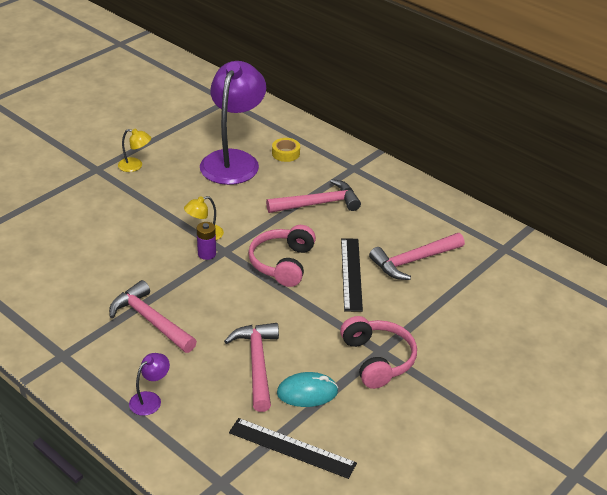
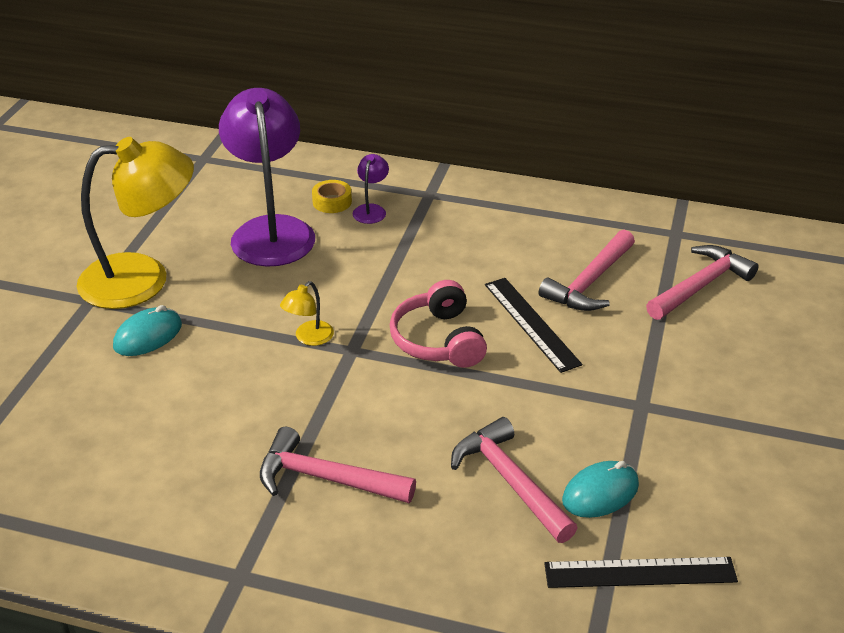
camera: 25 degrees left, 0 degrees up
yellow lamp [118,129,151,172] -> yellow lamp [77,137,194,309], size x2.43
purple lamp [129,353,170,416] -> purple lamp moved to [353,154,389,224]
purple battery [197,222,216,260] -> none
pink hammer [266,179,361,213] -> pink hammer moved to [646,245,759,320]
pink headphones [340,316,417,389] -> none
none -> turquoise mouse [113,305,182,356]

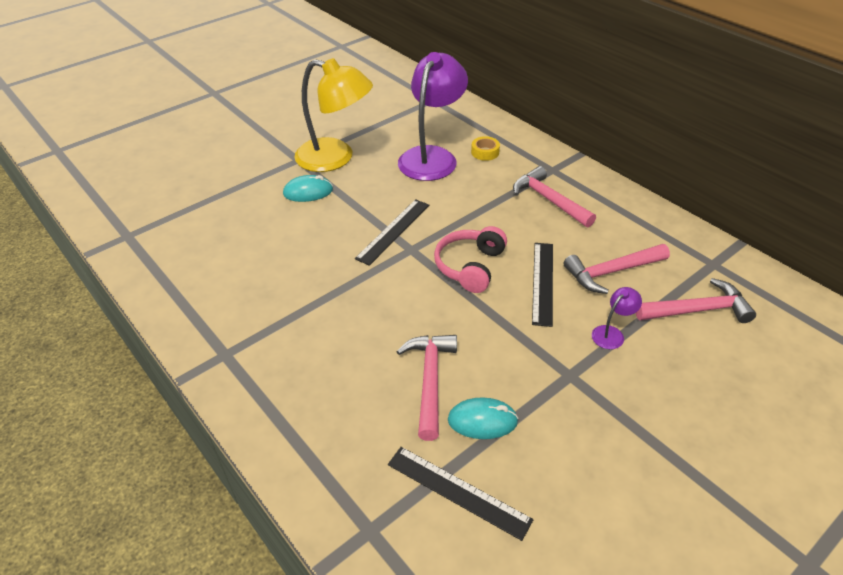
camera: 35 degrees right, 5 degrees up
pink hammer [260,427,416,503] -> pink hammer moved to [513,166,596,227]
yellow lamp [280,281,334,346] -> black ruler [355,199,429,266]
purple lamp [353,154,389,224] -> purple lamp moved to [592,287,642,349]

